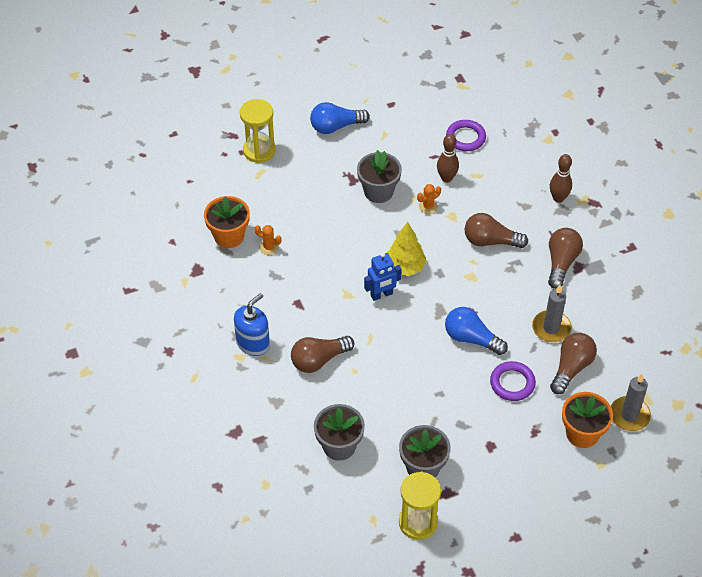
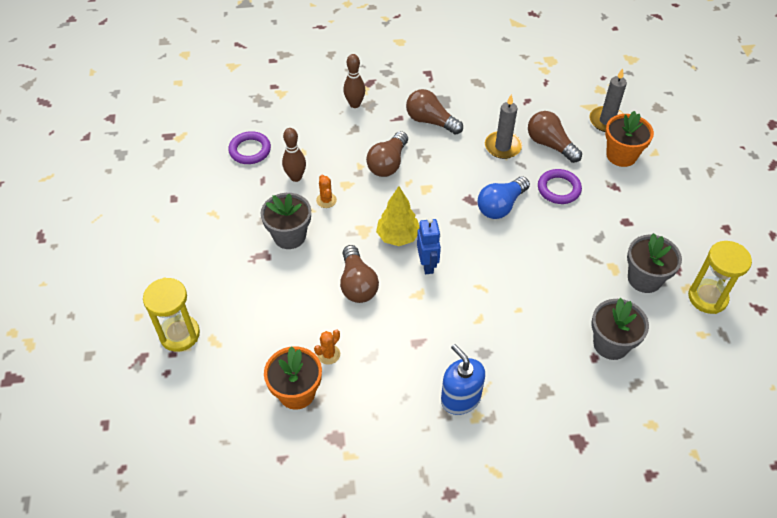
camera: 75 degrees left, 0 degrees up
brown light bulb [291,336,354,373] -> brown light bulb moved to [340,245,379,303]
blue light bulb [310,102,370,134] -> none

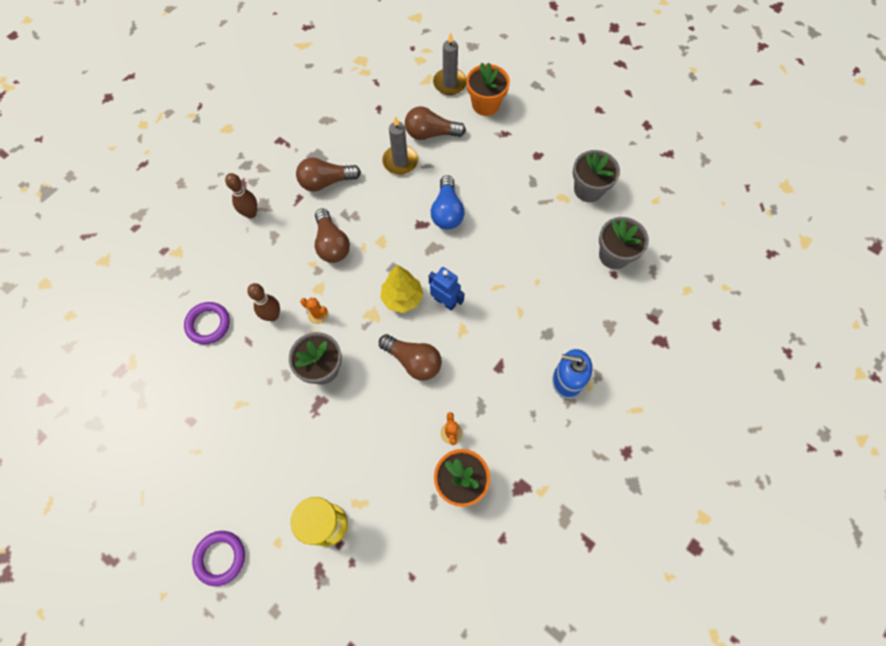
camera: 45 degrees left, 15 degrees up
purple ring [538,169,582,204] -> purple ring moved to [192,531,245,586]
yellow hourglass [688,241,752,314] -> none

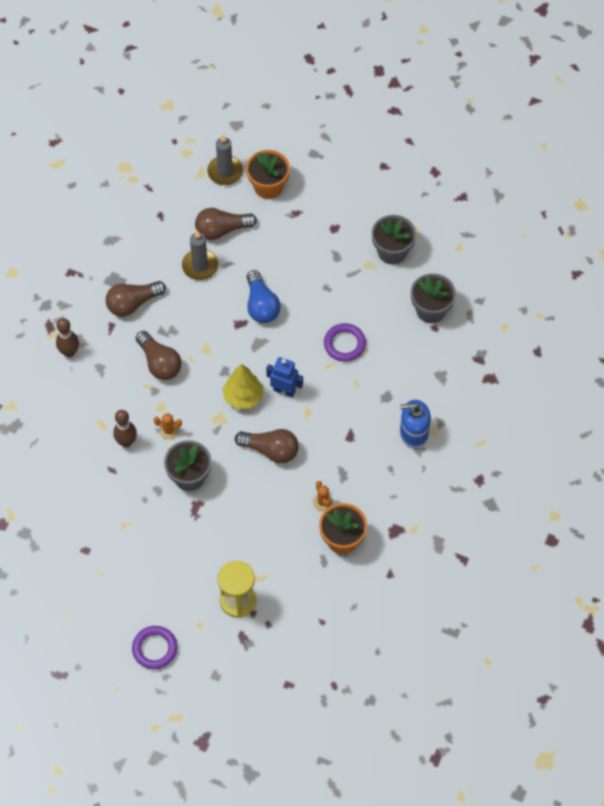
camera: 15 degrees left, 5 degrees down
purple ring [184,302,230,345] -> purple ring moved to [324,323,366,362]

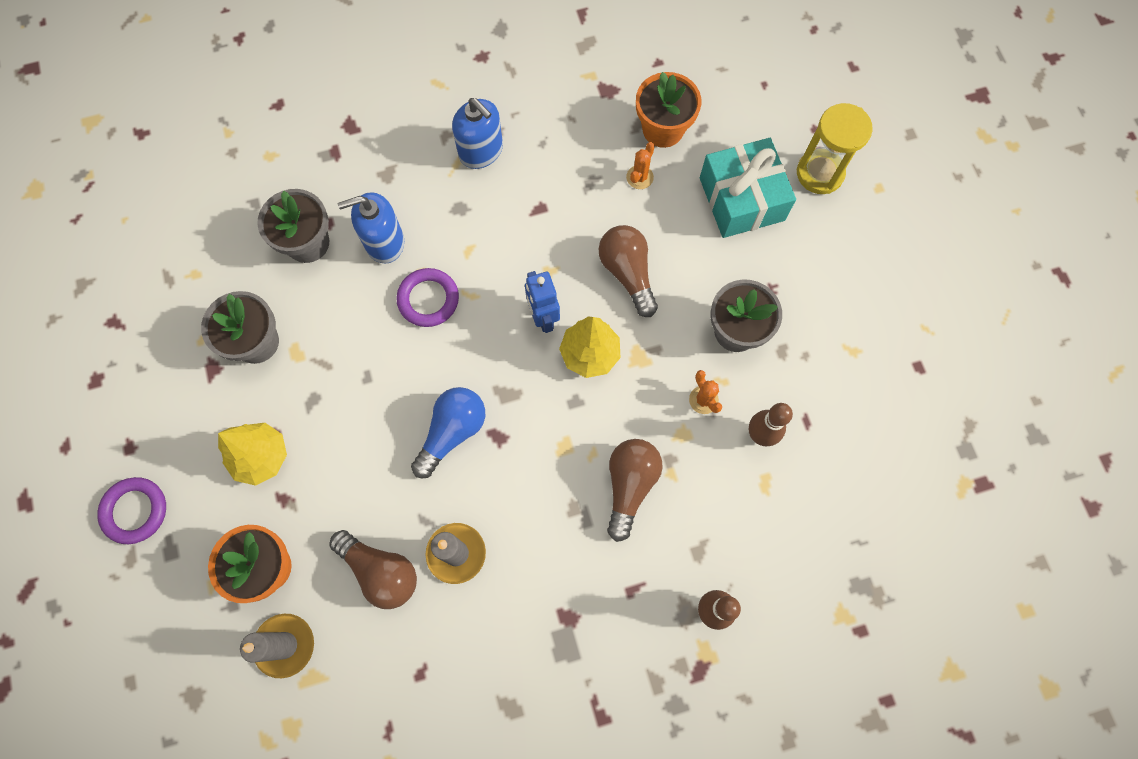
camera: 130 degrees left, 10 degrees up
brown light bulb [106,281,166,317] -> none
purple ring [132,626,178,669] -> purple ring moved to [97,477,166,544]
none -> yellow tree [218,423,287,486]
none -> blue soap dispenser [338,192,404,263]
none -> turquoise gift [700,138,796,238]

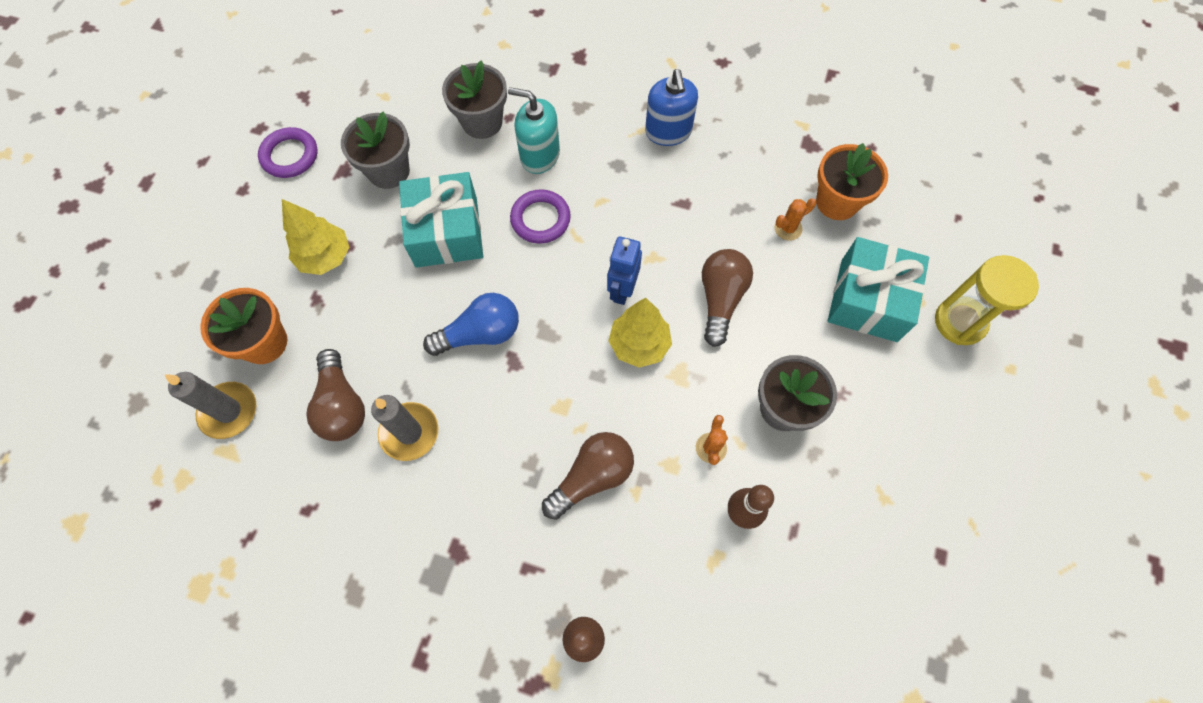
camera: 35 degrees right, 5 degrees down
purple ring [97,477,166,544] -> purple ring moved to [258,127,317,178]
blue soap dispenser [338,192,404,263] -> turquoise soap dispenser [508,87,560,174]
none -> turquoise gift [399,172,483,268]

